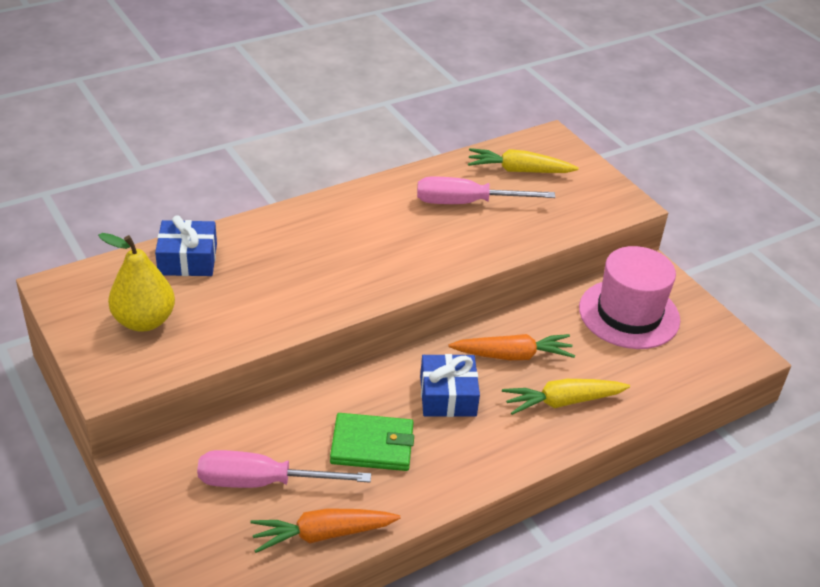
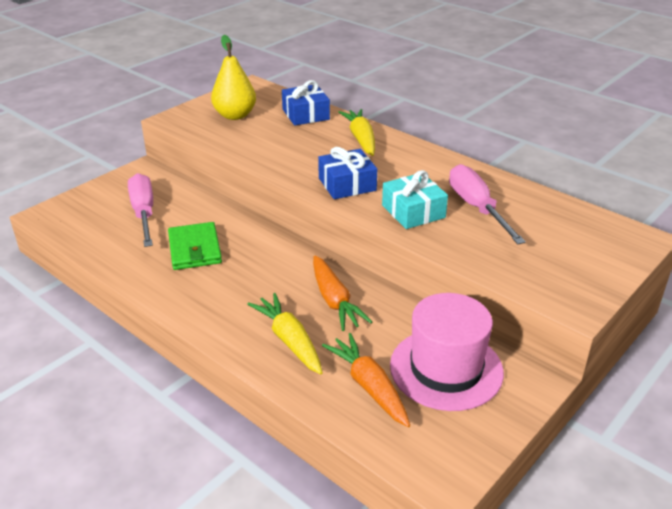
camera: 75 degrees right, 5 degrees down
orange carrot [250,508,400,553] -> orange carrot moved to [322,333,410,427]
blue gift [420,354,480,417] -> blue gift moved to [318,147,377,199]
yellow carrot [468,148,579,173] -> yellow carrot moved to [339,109,375,156]
none -> turquoise gift [382,170,448,229]

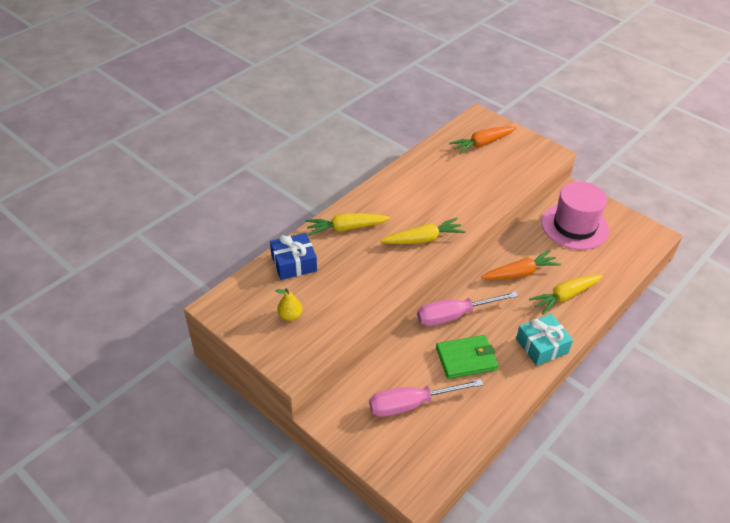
camera: 90 degrees left, 10 degrees up
yellow pear [211,35,256,120] -> yellow pear [276,288,302,321], size x0.55
blue gift [318,147,377,199] -> yellow carrot [380,218,465,244]
orange carrot [322,333,410,427] -> orange carrot moved to [449,126,517,154]
turquoise gift [382,170,448,229] -> turquoise gift moved to [516,314,573,366]
pink screwdriver [449,164,526,244] -> pink screwdriver moved to [417,292,518,326]

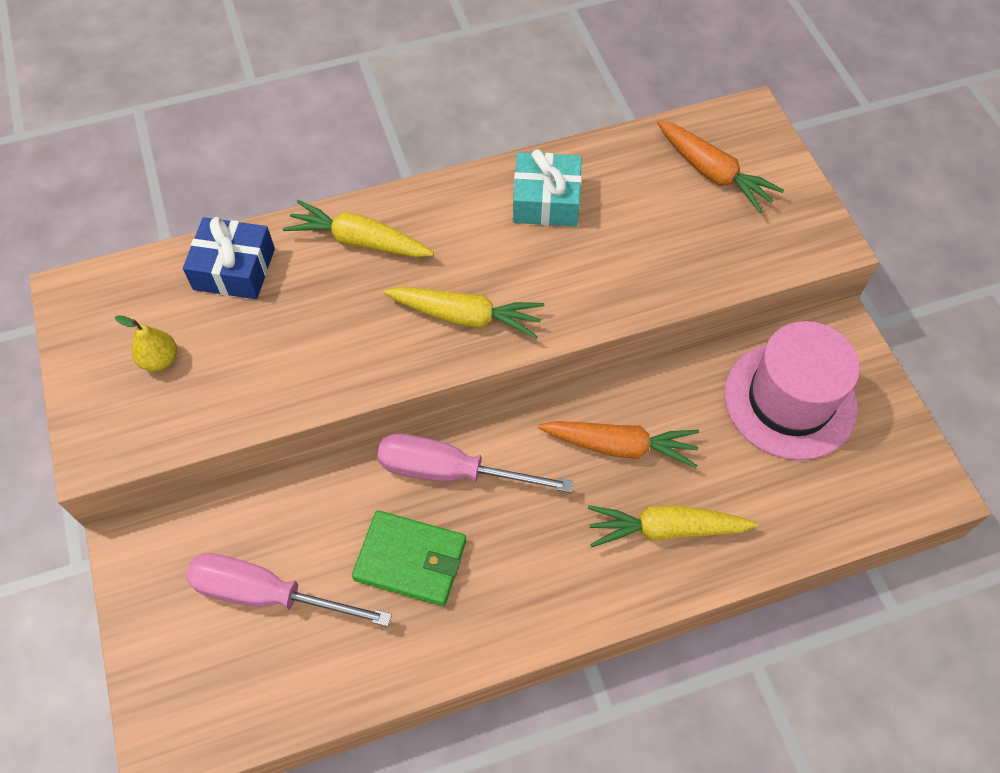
camera: 30 degrees right, 15 degrees up
orange carrot [449,126,517,154] -> orange carrot turned 135 degrees counterclockwise [657,120,784,213]
turquoise gift [516,314,573,366] -> turquoise gift moved to [513,149,582,226]

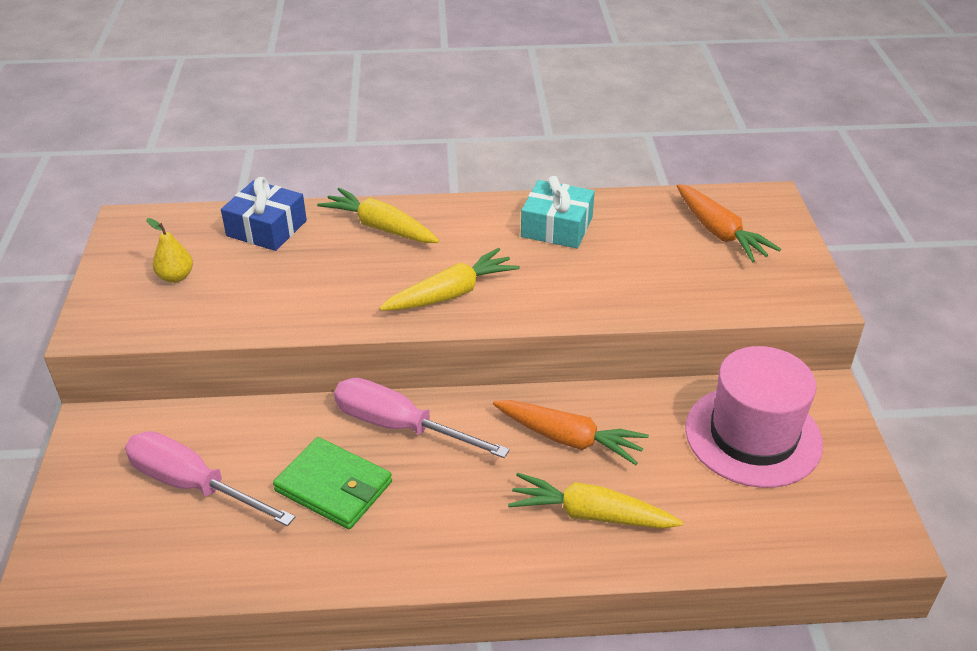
camera: 15 degrees right, 20 degrees down
yellow carrot [384,287,544,339] -> yellow carrot turned 60 degrees counterclockwise [379,248,520,310]

